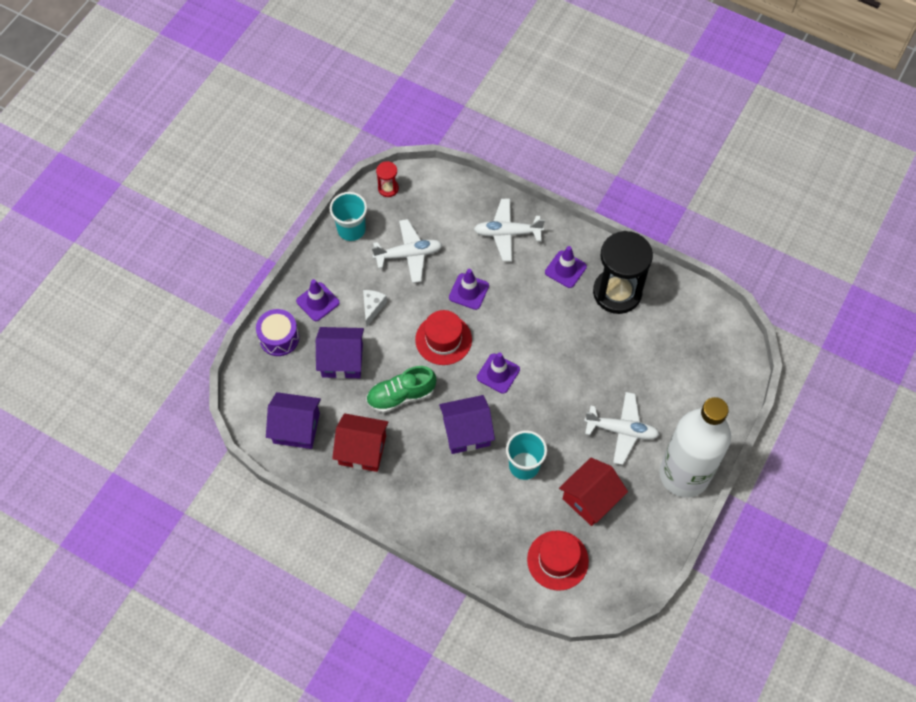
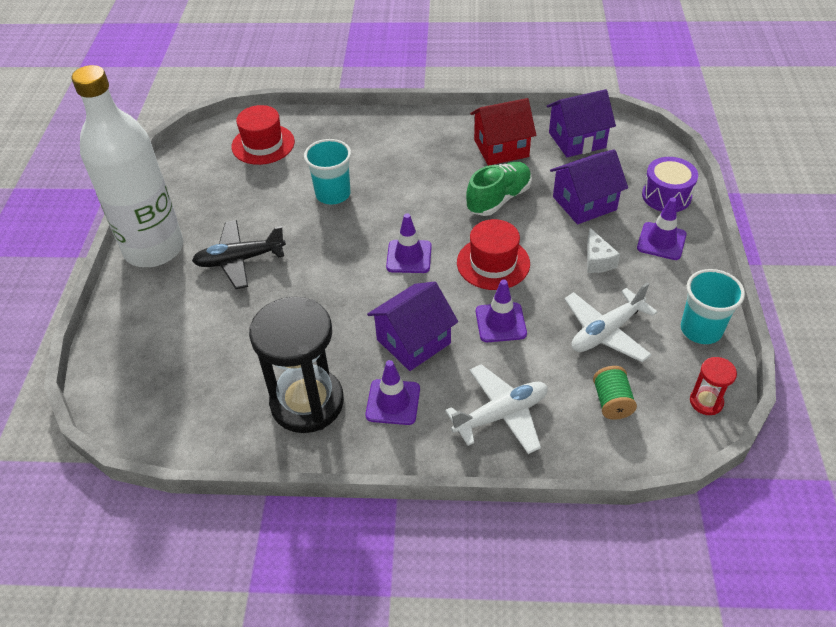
camera: 155 degrees right, 15 degrees down
purple house [439,395,495,454] -> purple house moved to [367,282,458,371]
red house [559,458,628,526] -> none
white plane [584,392,660,465] -> black plane [192,220,286,289]
none -> green spool [593,366,637,420]

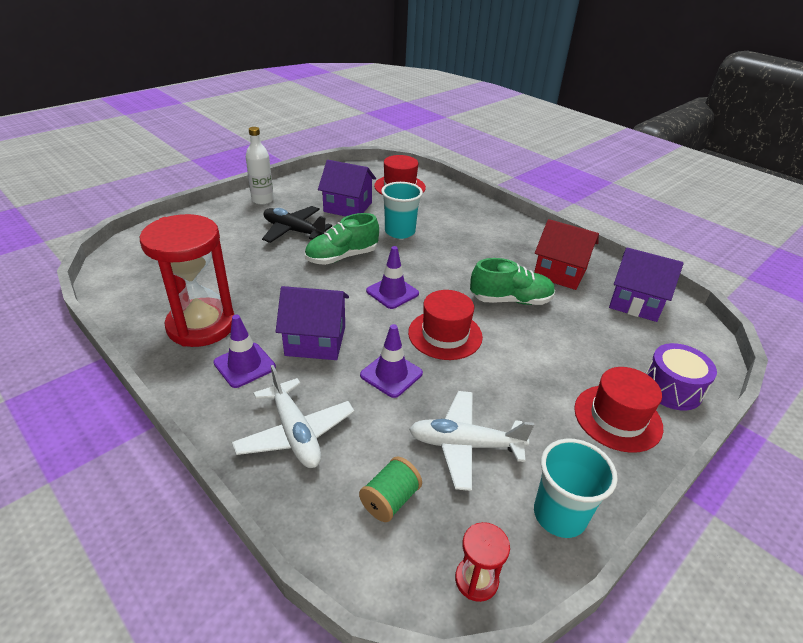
camera: 40 degrees right, 10 degrees down
white bottle [72,65,183,267] -> white bottle [246,127,274,205], size x0.47
black hourglass [249,297,344,433] -> red hourglass [140,214,234,347]
white plane [445,364,548,454] -> white plane turned 45 degrees clockwise [232,365,354,468]
purple house [550,149,628,224] -> purple house moved to [318,160,376,216]
white cheese [587,228,620,273] -> none
purple traffic cone [637,198,687,260] -> red hat [574,367,663,453]
none -> green shoe [305,213,379,265]

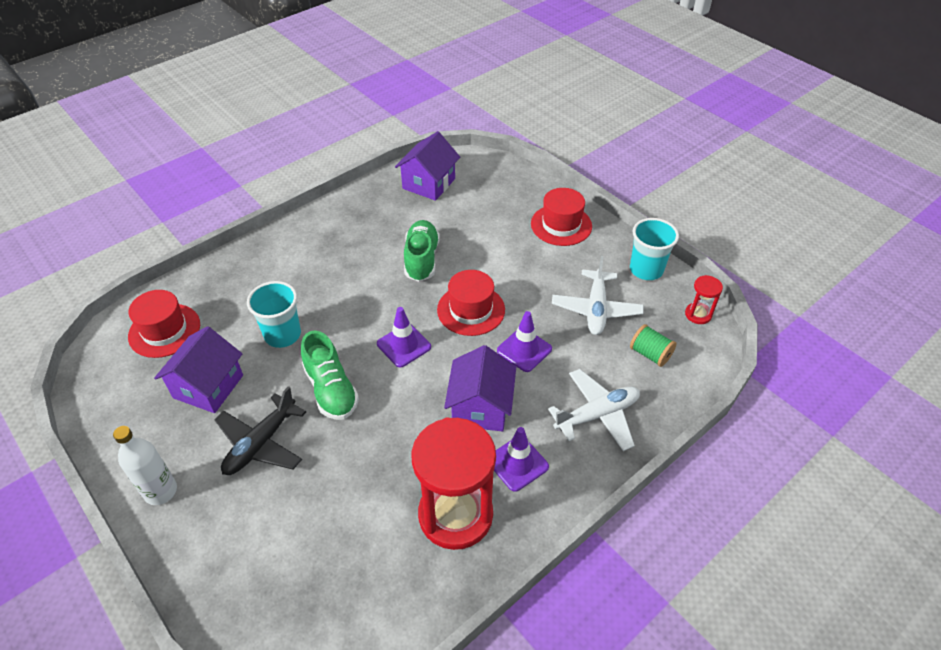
camera: 85 degrees left, 10 degrees up
red house [534,219,599,290] -> none
purple drum [645,343,717,411] -> none

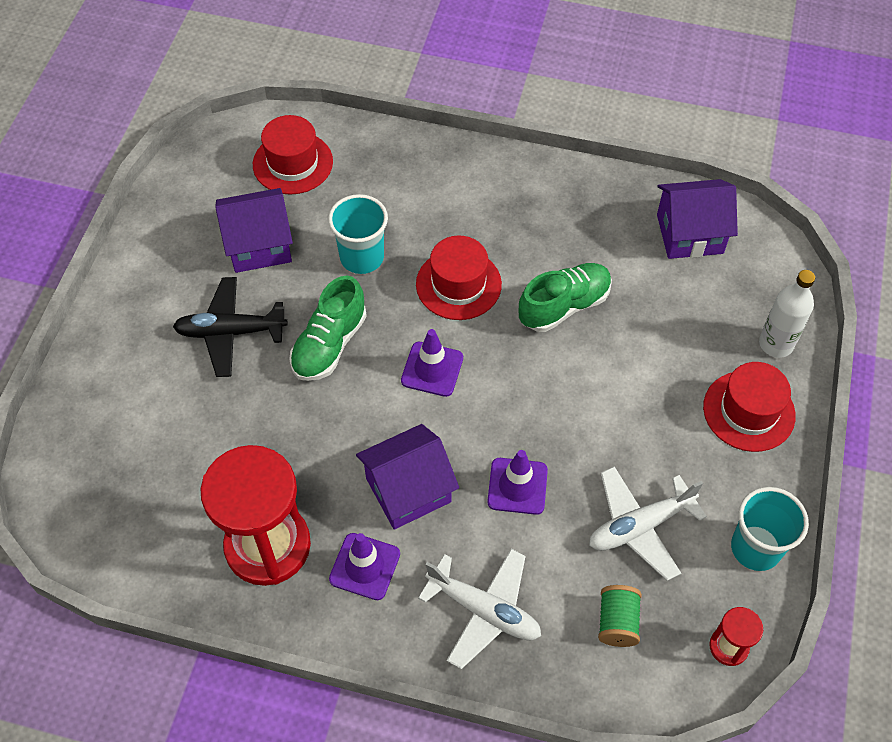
camera: 55 degrees right, 10 degrees up
white bottle [113,426,177,505] -> white bottle moved to [759,270,815,358]
red hat [437,270,505,336] -> red hat moved to [416,236,502,320]

